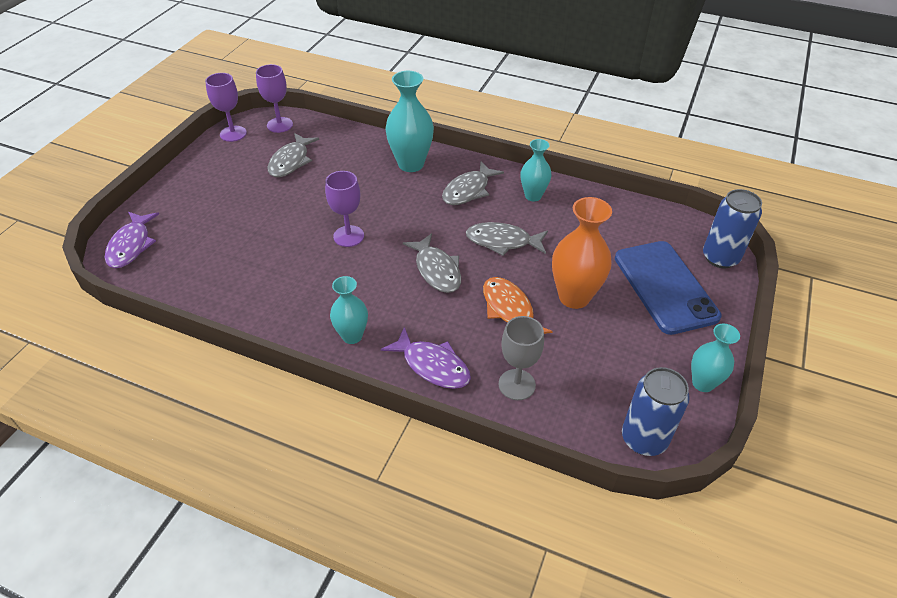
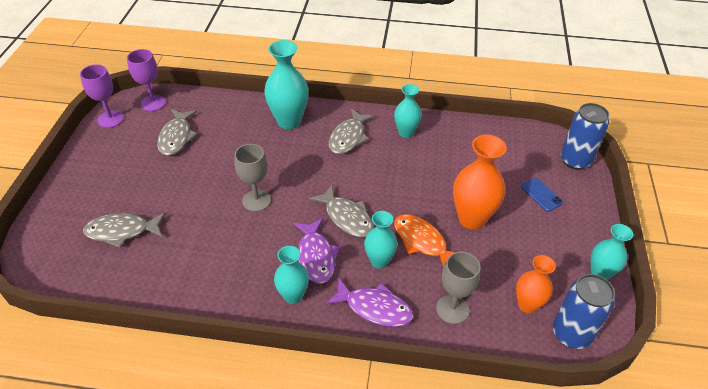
camera: 15 degrees left, 0 degrees up
purple fish [105,212,159,268] -> purple fish moved to [293,218,341,284]
purple goblet [325,171,364,247] -> grey goblet [234,144,271,212]
grey fish [466,222,548,256] -> grey fish moved to [83,213,166,248]
blue phone [615,241,721,335] -> blue phone [521,178,563,212], size x0.41
none -> turquoise vase [364,211,398,269]
none -> orange vase [516,255,556,313]

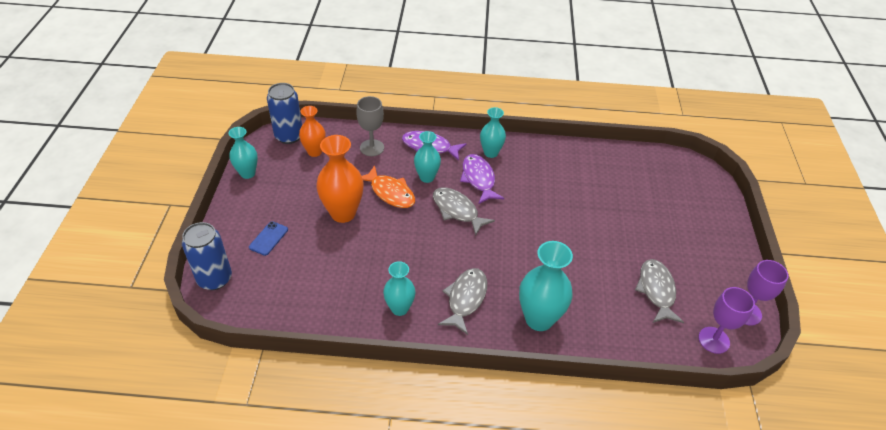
camera: 175 degrees right, 0 degrees up
grey fish [83,213,166,248] -> none
grey goblet [234,144,271,212] -> none
blue phone [521,178,563,212] -> blue phone turned 60 degrees clockwise [249,221,288,256]

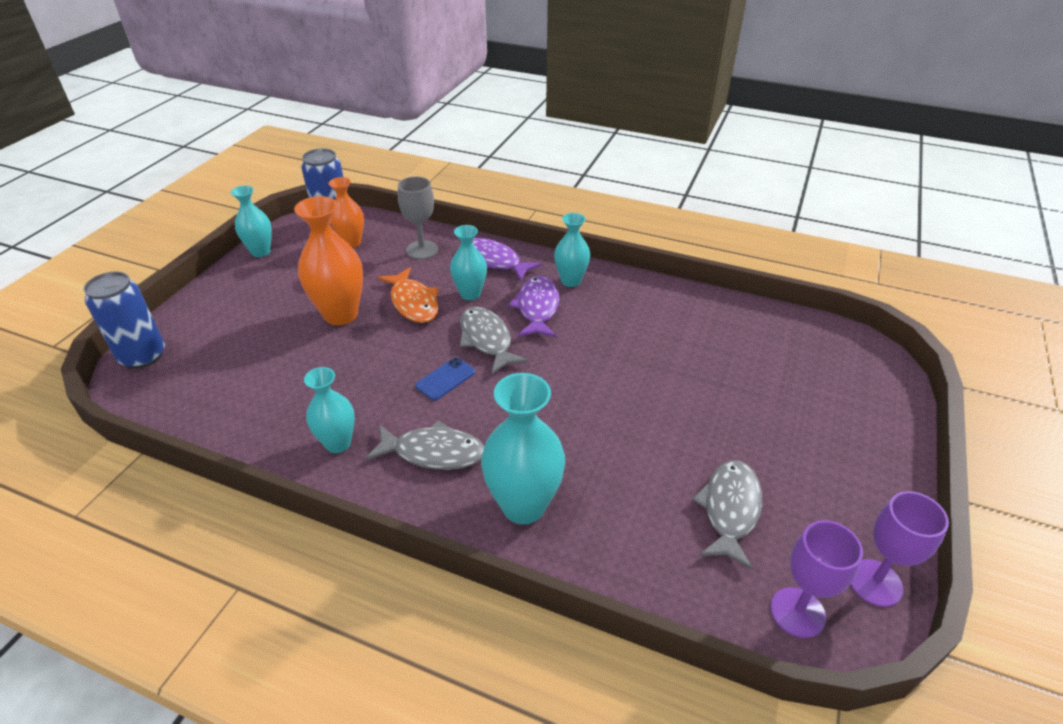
camera: 20 degrees right, 5 degrees down
blue phone [249,221,288,256] -> blue phone moved to [415,358,475,401]
grey fish [438,268,487,335] -> grey fish turned 60 degrees clockwise [366,420,484,470]

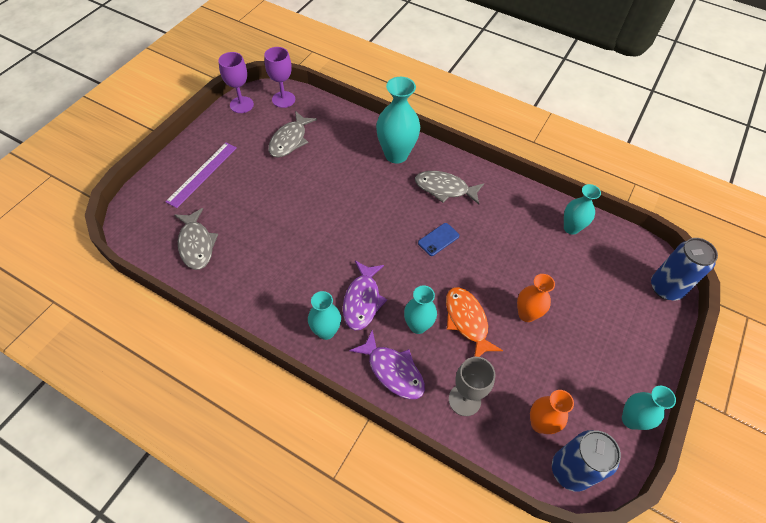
camera: 175 degrees left, 15 degrees up
orange vase [294,196,363,325] -> orange vase [517,274,555,322], size x0.62
turquoise vase [304,367,355,453] -> turquoise vase moved to [564,184,601,235]
grey fish [460,307,528,374] -> grey fish moved to [174,208,218,270]
none -> purple ruler [166,142,237,208]

